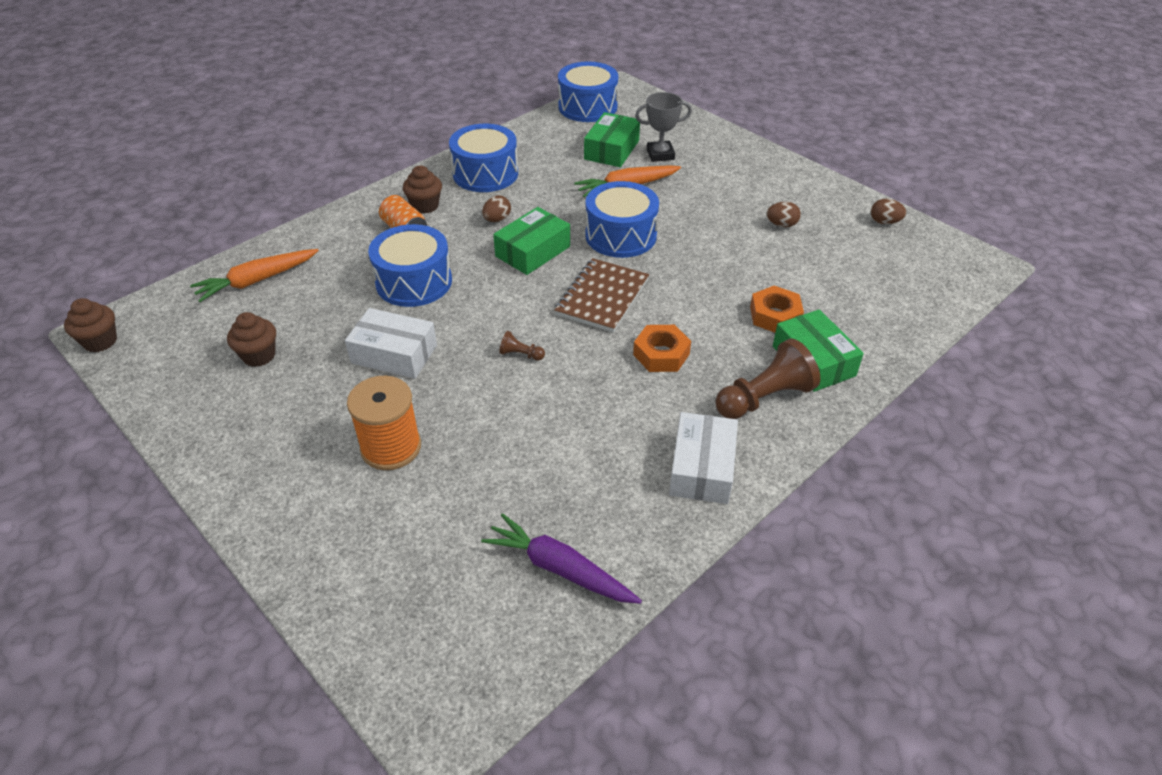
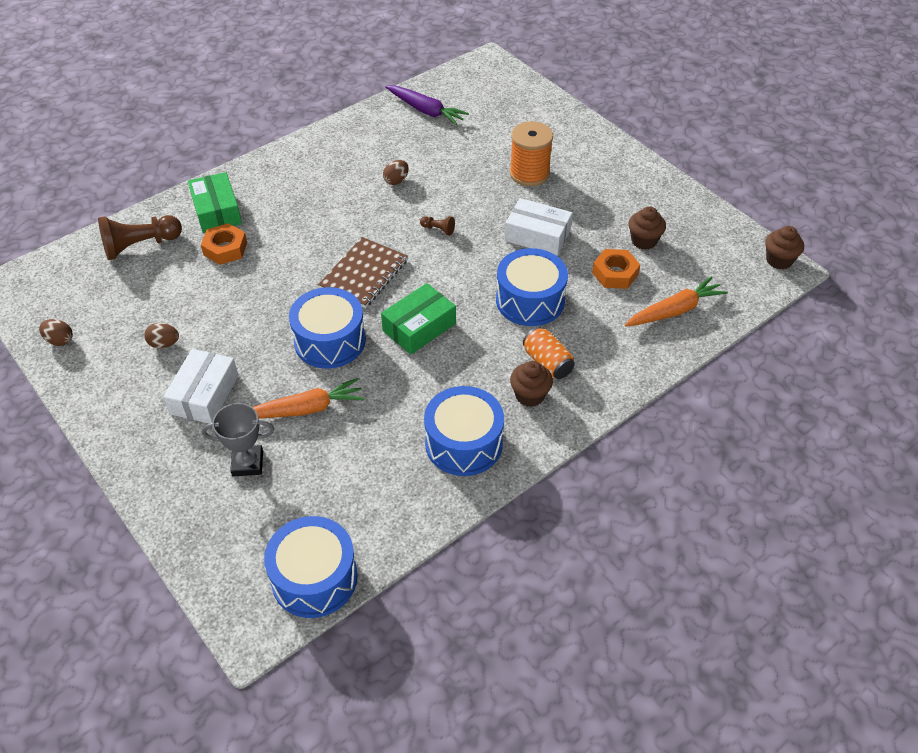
camera: 175 degrees left, 5 degrees up
brown egg [482,195,511,222] -> brown egg moved to [383,160,409,185]
green box [584,112,640,167] -> none
orange nut [633,325,691,372] -> orange nut moved to [592,249,640,289]
white box [669,412,738,504] -> white box moved to [163,349,238,424]
brown pawn [715,338,820,419] -> brown pawn moved to [98,215,182,260]

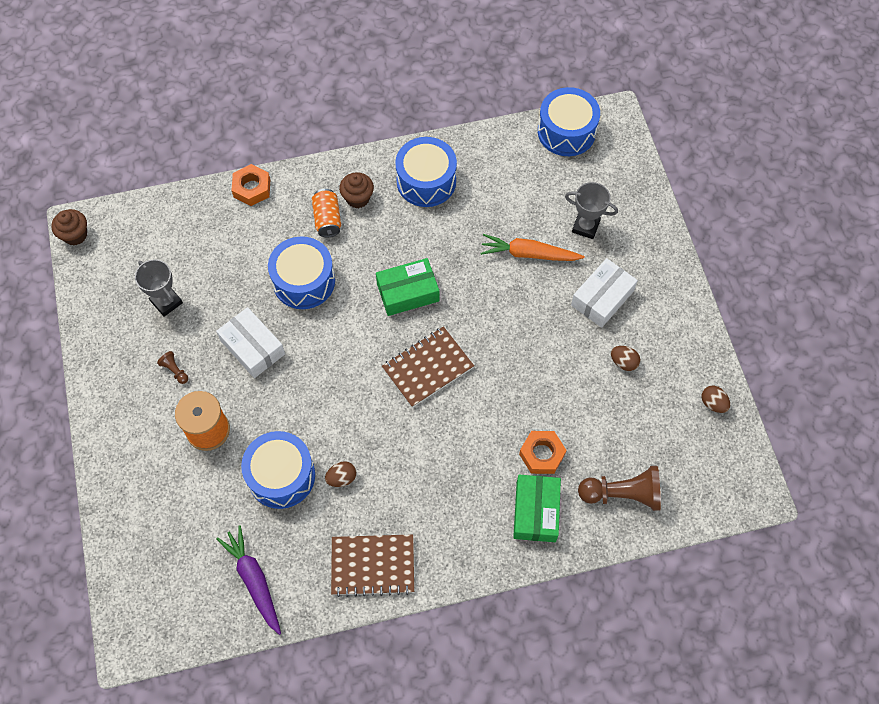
camera: 155 degrees left, 15 degrees up
blue drum [289,287,366,369] -> blue drum moved to [241,431,315,509]
brown pawn [420,216,455,236] -> brown pawn moved to [157,351,188,384]
orange nut [592,249,640,289] -> orange nut moved to [231,164,270,206]
orange carrot [625,276,728,327] -> none
brown cupcake [629,206,666,250] -> grey trophy [135,259,183,317]
none -> brown notebook [331,534,414,597]

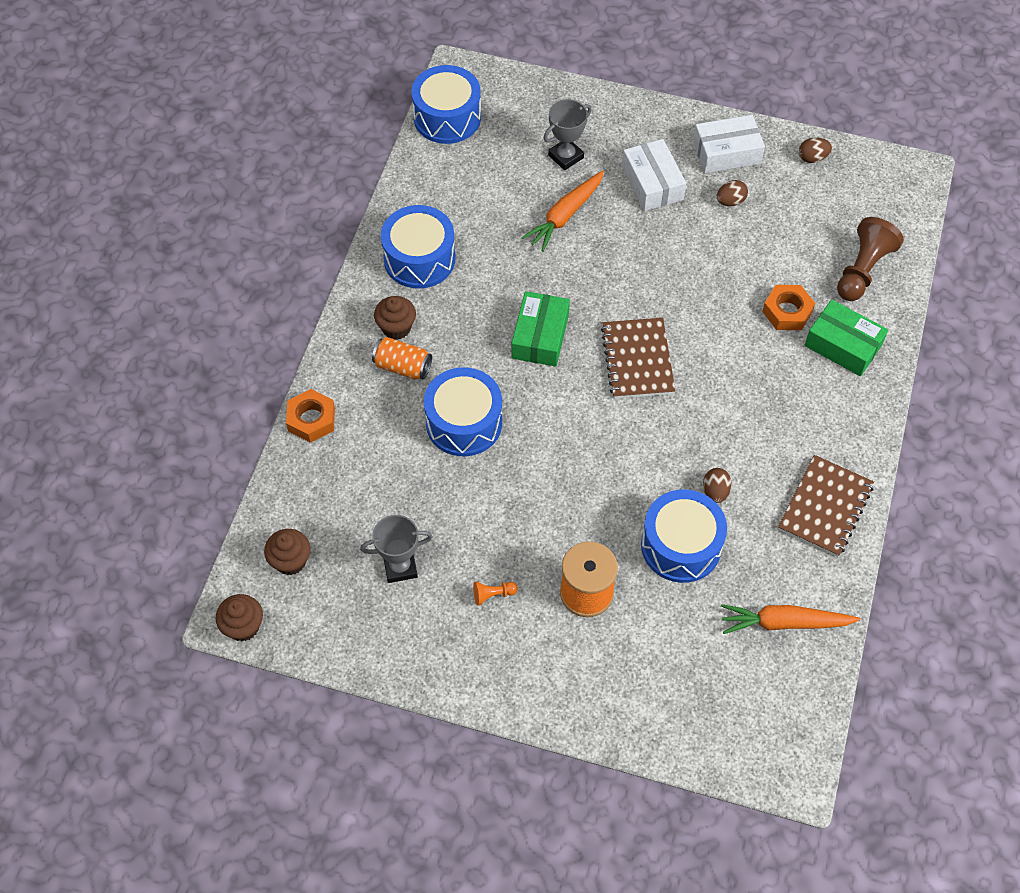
camera: 60 degrees left, 5 degrees down
brown pawn [157,351,188,384] -> orange pawn [473,581,518,605]
white box [216,307,285,378] -> white box moved to [693,115,765,173]
purple carrot [216,525,281,635] -> orange carrot [721,604,860,634]
none -> brown cupcake [264,529,310,575]

